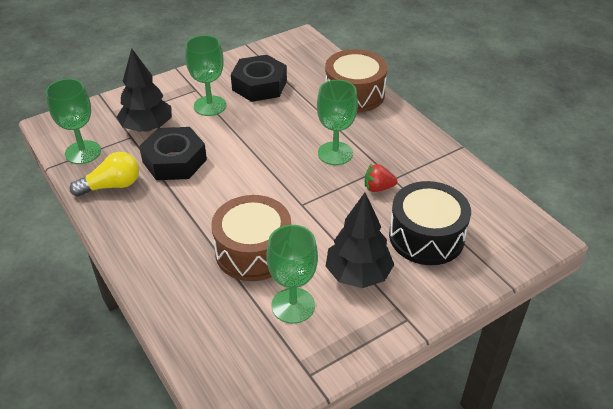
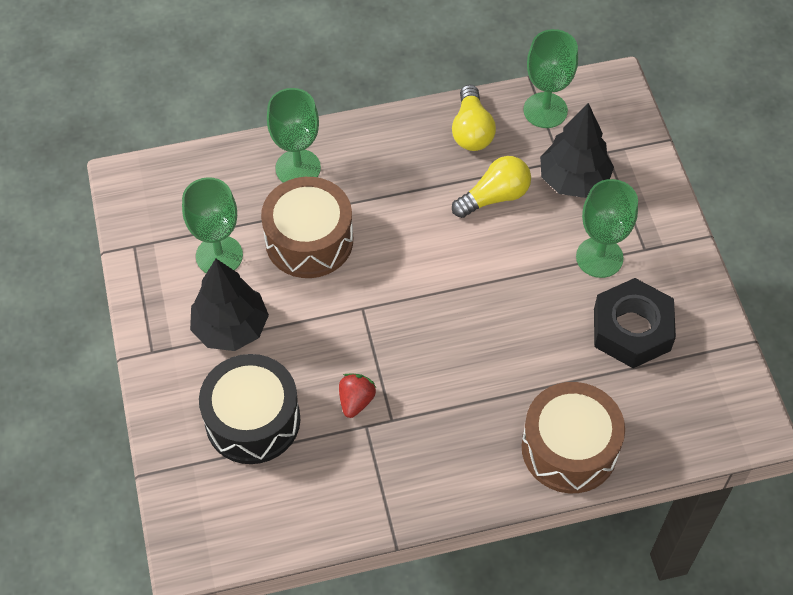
camera: 110 degrees right, 15 degrees up
black nut [139,127,207,180] -> yellow light bulb [452,156,531,218]
green goblet [317,80,358,165] -> green goblet moved to [267,88,321,183]

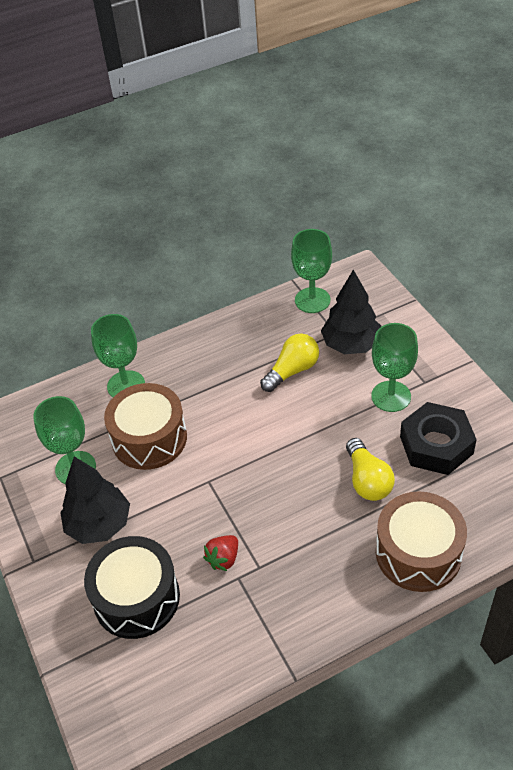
camera: 10 degrees left, 10 degrees down
red strawberry [339,374,376,418] -> red strawberry turned 150 degrees counterclockwise [203,535,238,571]
yellow light bulb [452,84,496,151] -> yellow light bulb moved to [346,438,395,501]

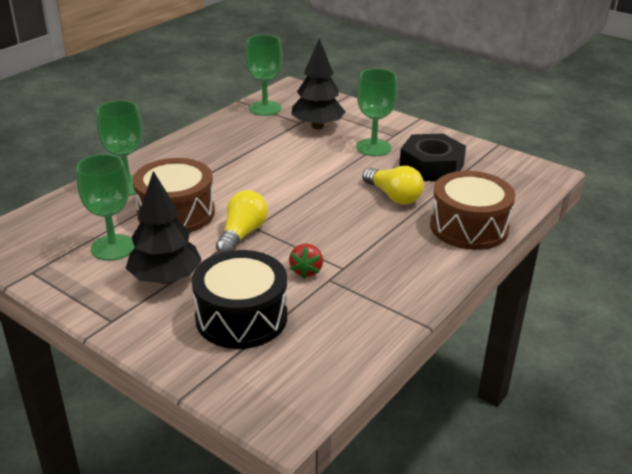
camera: 30 degrees left, 15 degrees down
yellow light bulb [260,334,319,392] -> yellow light bulb moved to [216,190,268,253]

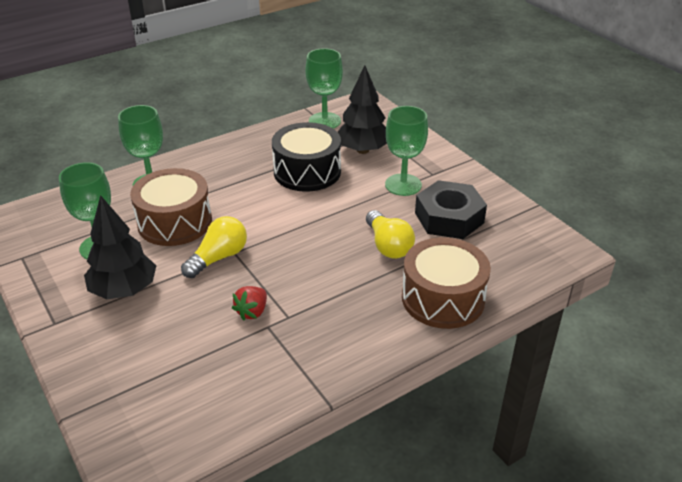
camera: 20 degrees right, 5 degrees up
black drum [192,250,287,349] -> black drum moved to [272,122,341,192]

